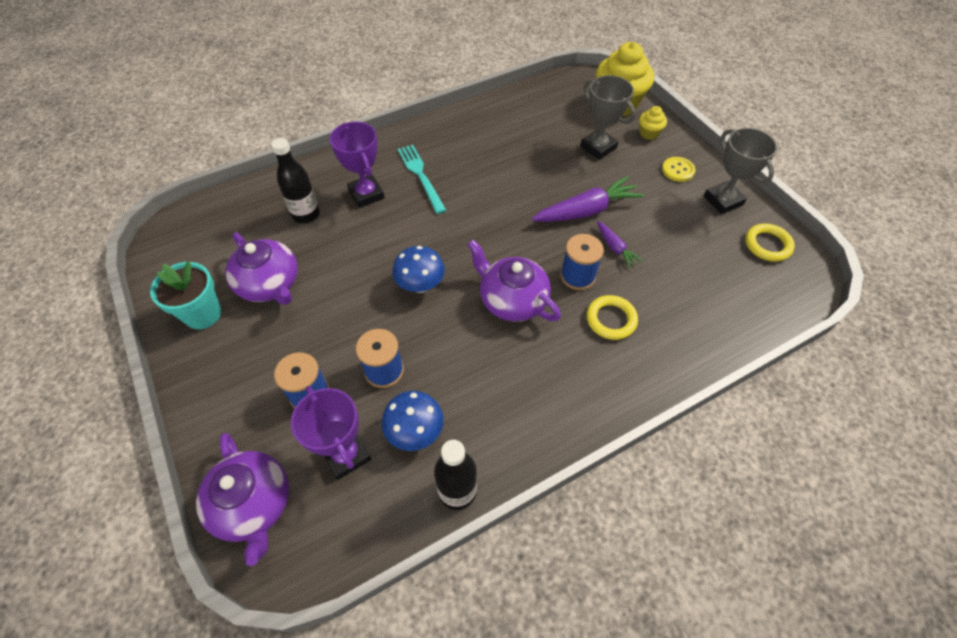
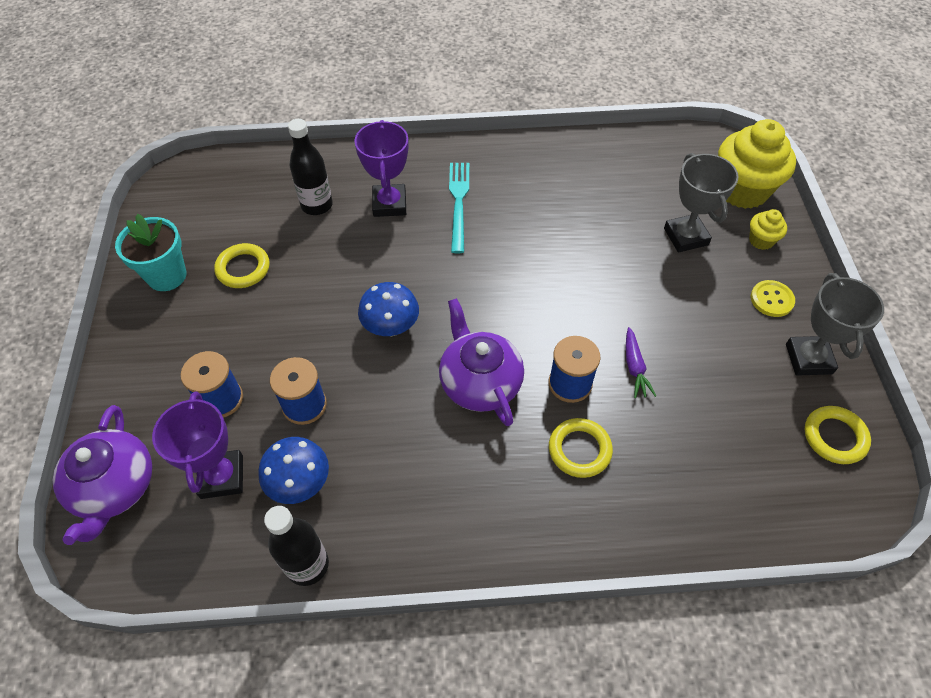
camera: 25 degrees right, 0 degrees up
purple teapot [225,232,298,305] -> yellow ring [214,243,270,288]
purple carrot [532,176,644,222] -> none

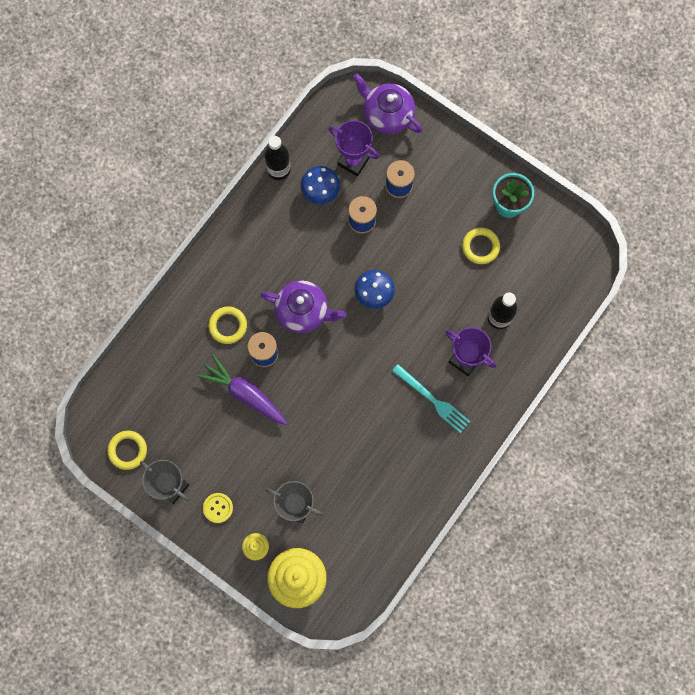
camera: 130 degrees right, 20 degrees up
purple carrot [626,327,656,398] -> purple carrot [197,355,287,425], size x1.90

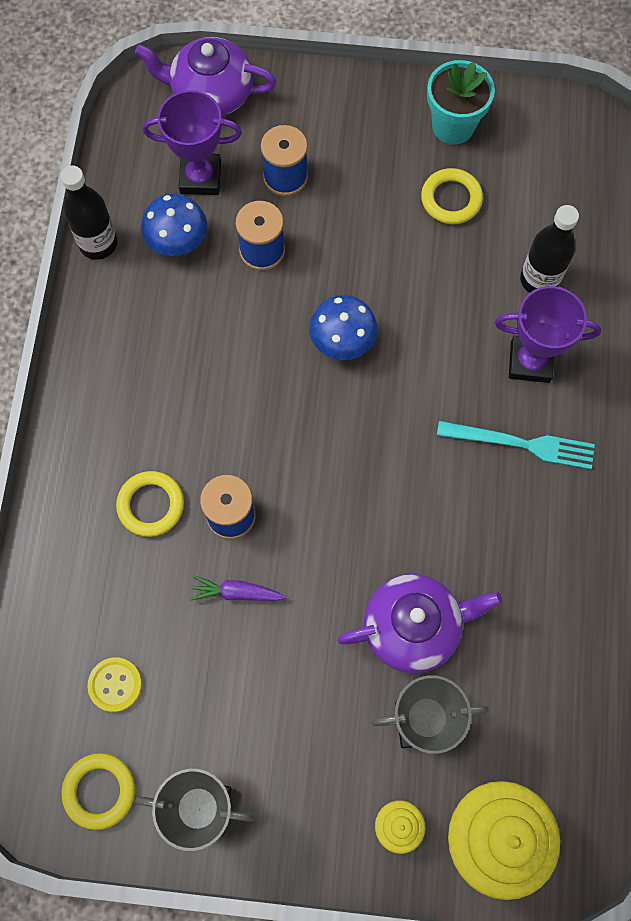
camera: 30 degrees left, 5 degrees down
purple carrot [197,355,287,425] -> purple carrot [190,575,286,601], size x0.53
yellow button [203,493,233,523] -> yellow button moved to [87,657,142,712]
purple teapot [261,280,347,333] -> purple teapot moved to [337,574,502,673]

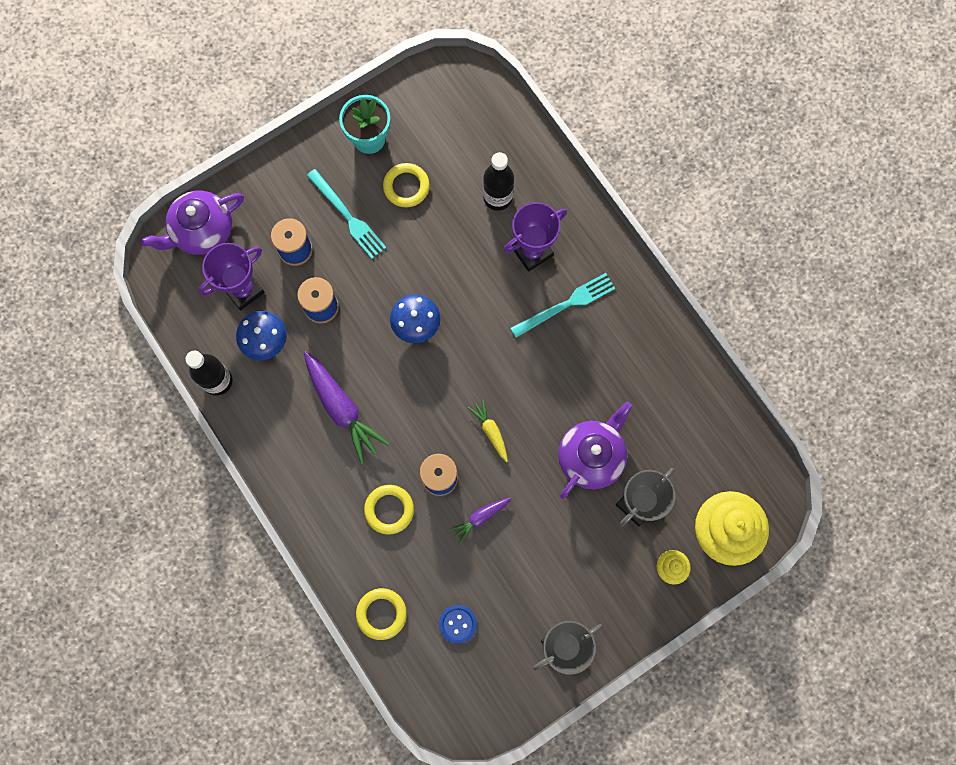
camera: 40 degrees left, 5 degrees up
yellow ring [62,753,135,830] -> yellow ring moved to [356,588,407,640]
yellow button [87,657,142,712] -> blue button [439,605,477,644]
none -> purple carrot [304,351,390,464]
none -> turquoise fork [307,169,386,259]
none -> yellow carrot [468,399,508,462]

